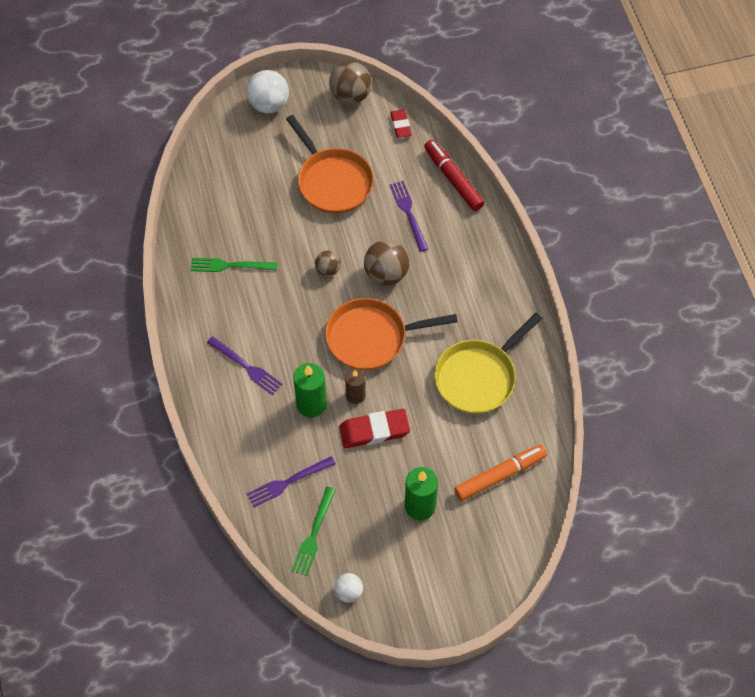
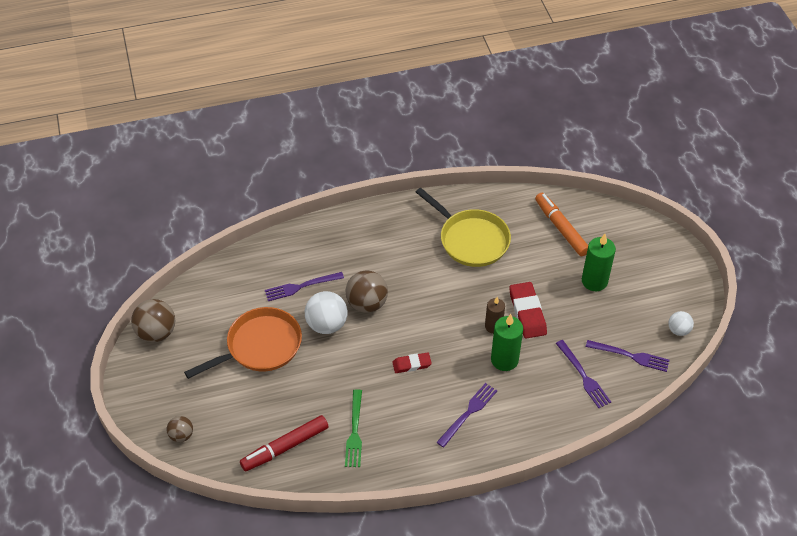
camera: 90 degrees left, 10 degrees down
white ball [246,70,289,113] -> white ball moved to [305,291,348,334]
green fork [291,487,335,576] -> purple fork [586,340,669,372]
brown ball [315,251,341,277] -> brown ball moved to [167,416,193,442]
orange pan [325,298,458,370] -> none
red eraser [390,110,412,138] -> red eraser moved to [392,352,432,373]
red marker [424,140,484,211] -> red marker moved to [240,415,329,471]

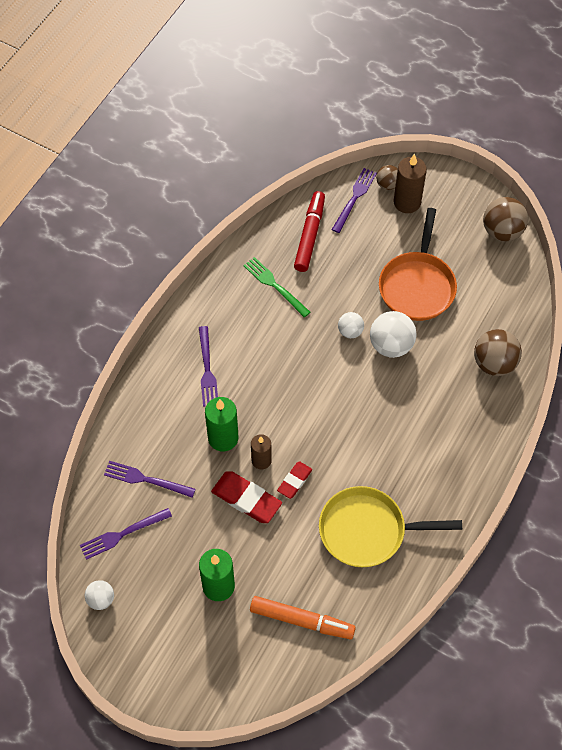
camera: 135 degrees right, 10 degrees up
purple fork [265,272,344,301] -> purple fork moved to [331,168,377,233]
brown ball [346,270,388,313] -> brown ball moved to [474,329,522,376]
red eraser [392,352,432,373] -> red eraser moved to [277,461,312,499]
none -> white ball [338,312,364,338]
none -> brown candle [394,154,427,213]

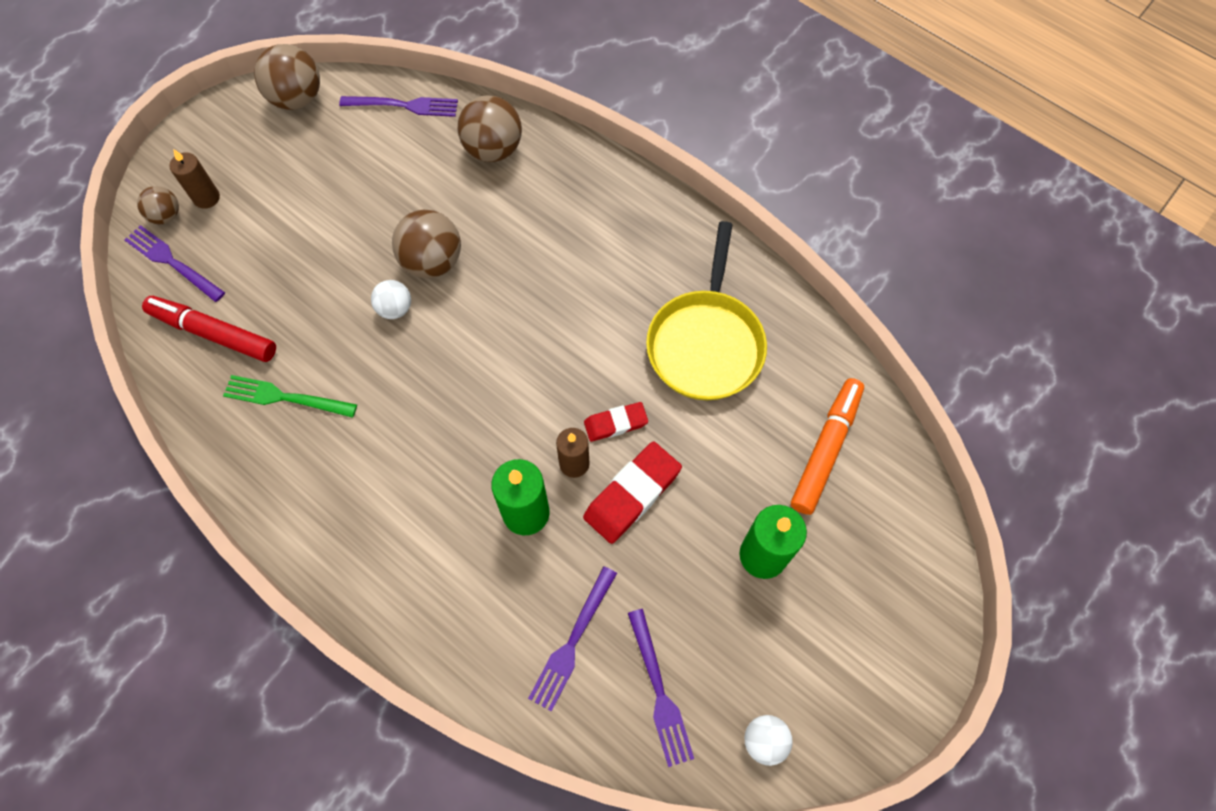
camera: 80 degrees left, 5 degrees up
purple fork [199,326,218,407] -> purple fork moved to [339,96,458,117]
green fork [243,257,310,318] -> green fork turned 45 degrees clockwise [223,375,357,418]
red eraser [277,461,312,499] -> red eraser turned 60 degrees counterclockwise [584,402,648,442]
white ball [370,311,417,358] -> brown ball [392,210,461,278]
orange pan [379,208,457,321] -> none
brown candle [394,154,427,213] -> brown candle [169,149,220,209], size x0.65

